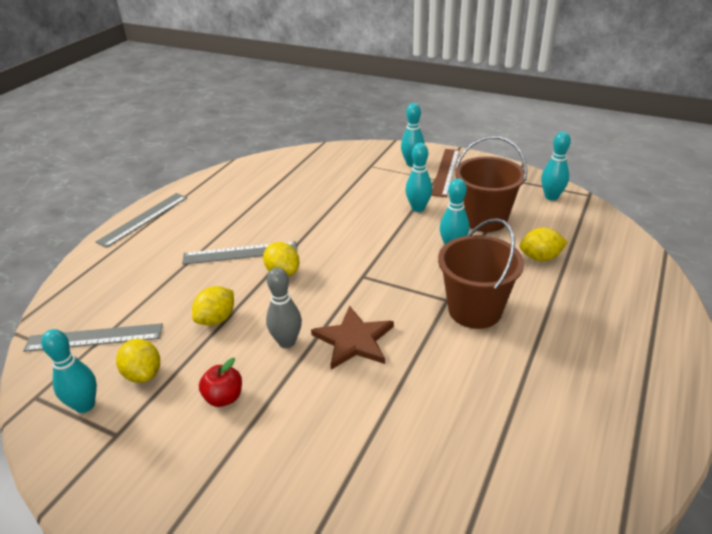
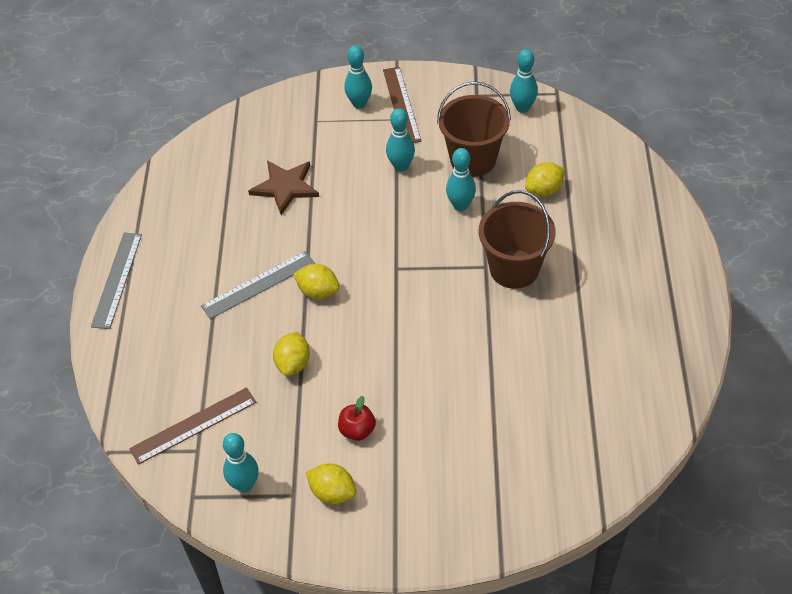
camera: 25 degrees left, 15 degrees up
grey ruler [23,323,163,352] -> brown ruler [129,387,256,465]
yellow lemon [116,339,160,383] -> yellow lemon moved to [306,464,356,504]
grey bowling pin [266,267,302,348] -> none
brown star [311,306,394,370] -> brown star moved to [248,161,319,215]

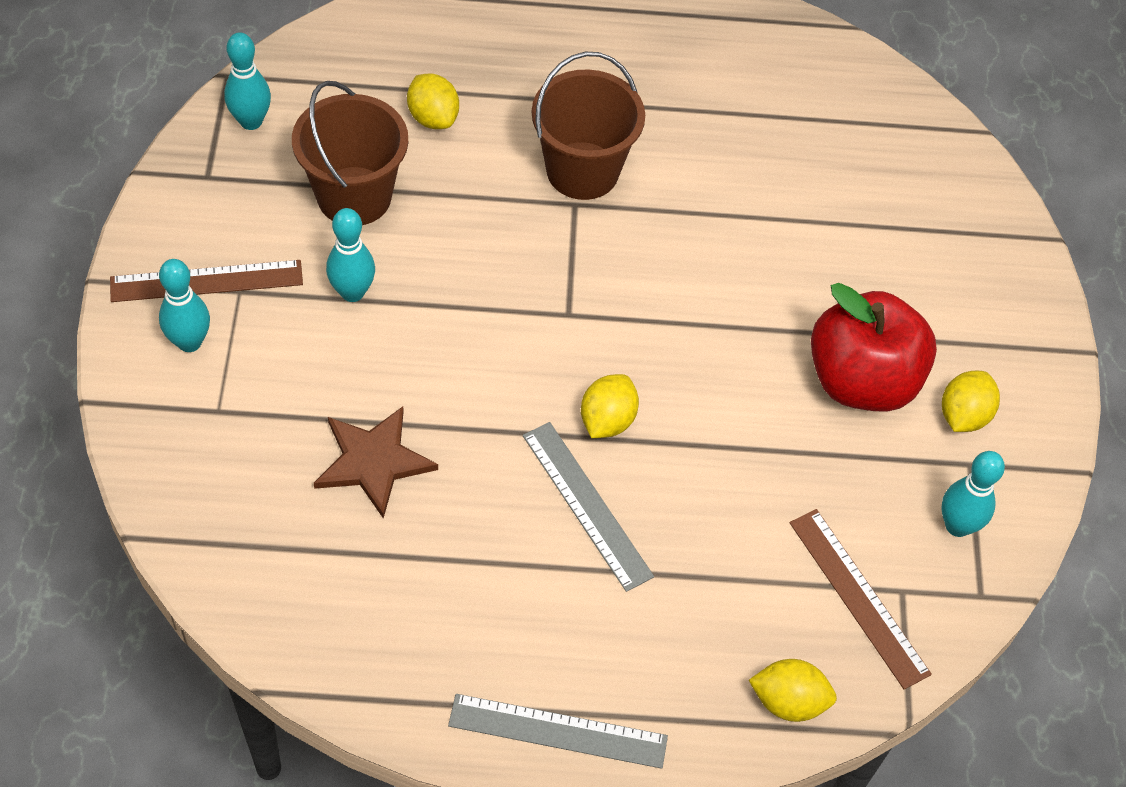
camera: 95 degrees left, 5 degrees up
yellow lemon [273,332,310,376] -> yellow lemon moved to [749,659,837,722]
red apple [338,396,376,441] -> red apple [811,283,937,412], size x2.24
turquoise bowling pin [446,148,476,211] -> none

